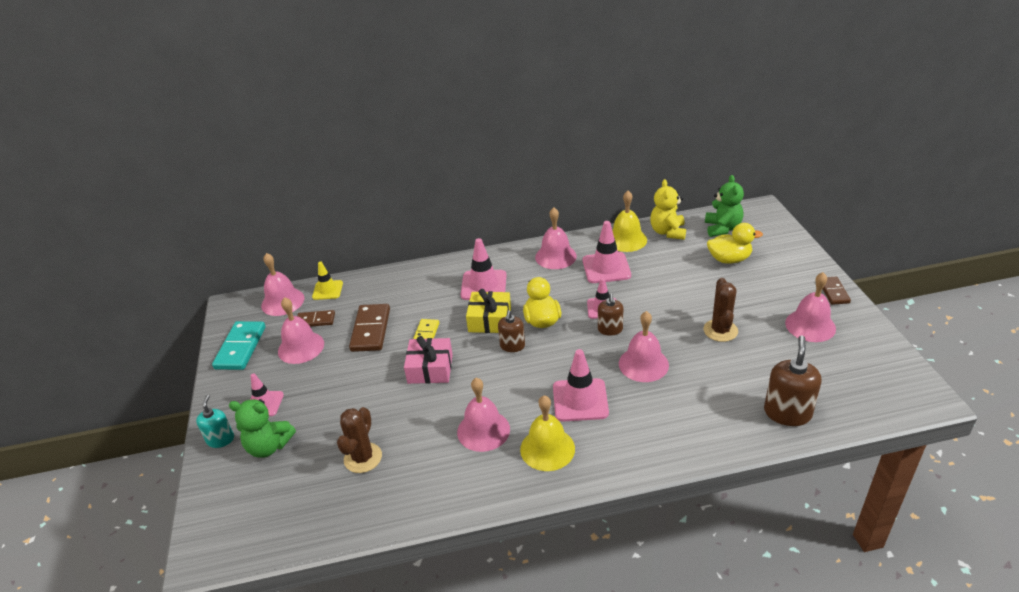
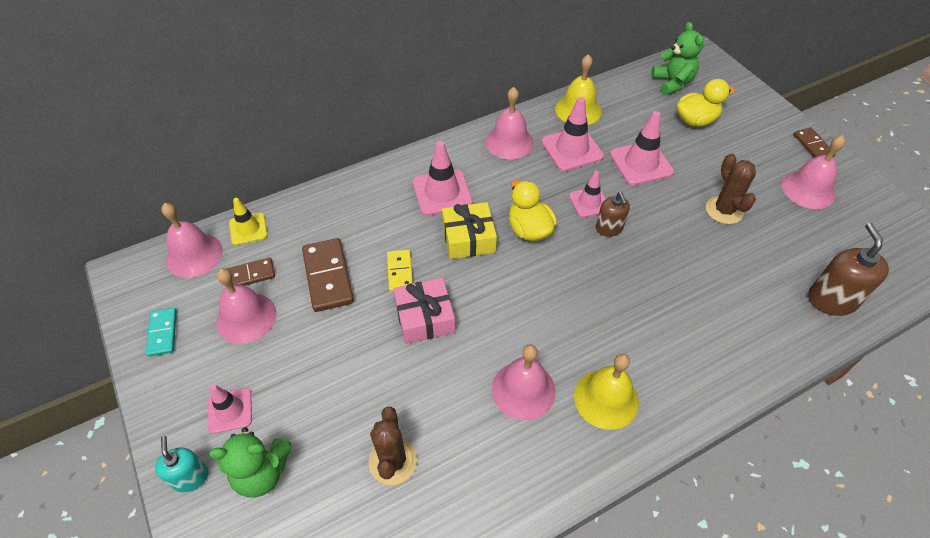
camera: 20 degrees left, 15 degrees up
turquoise domino [212,321,266,370] -> turquoise domino [146,308,177,357], size x0.60
brown soap dispenser [498,310,525,352] -> none
pink traffic cone [553,349,609,421] -> pink traffic cone moved to [610,111,674,185]
pink bell [619,311,669,382] -> none
yellow teddy bear [650,179,686,240] -> none

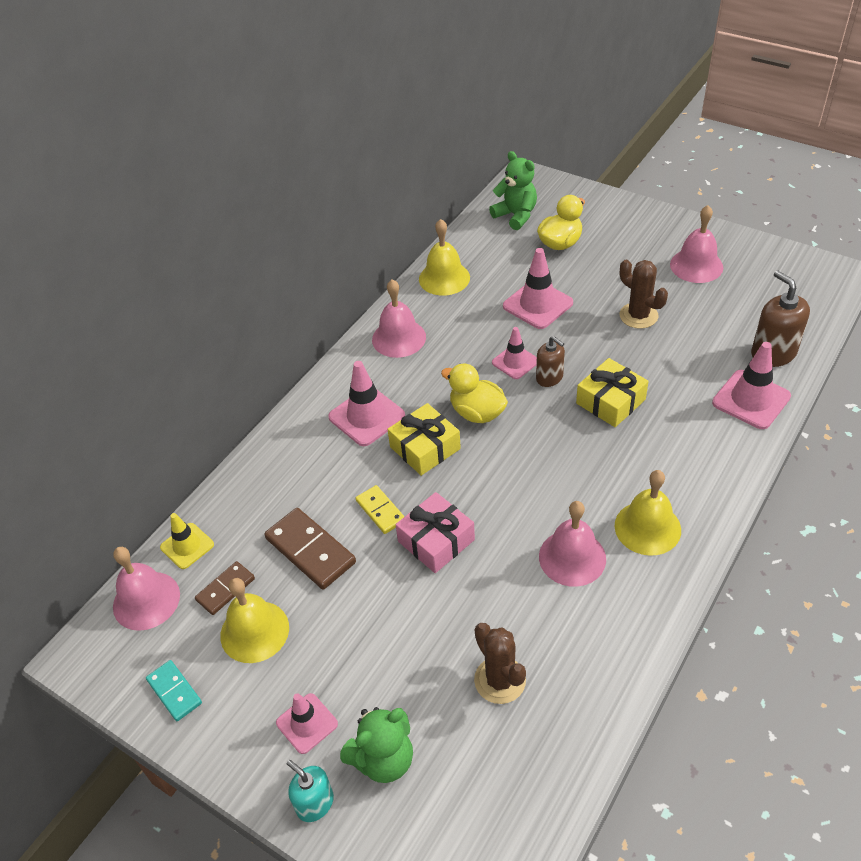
camera: 25 degrees left, 5 degrees down
pink bell [216,268,277,344] -> yellow bell [220,578,289,663]
pink traffic cone [541,97,604,171] -> pink traffic cone moved to [712,342,791,429]
brown domino [793,127,836,158] -> none
none -> yellow gift [576,358,649,427]

